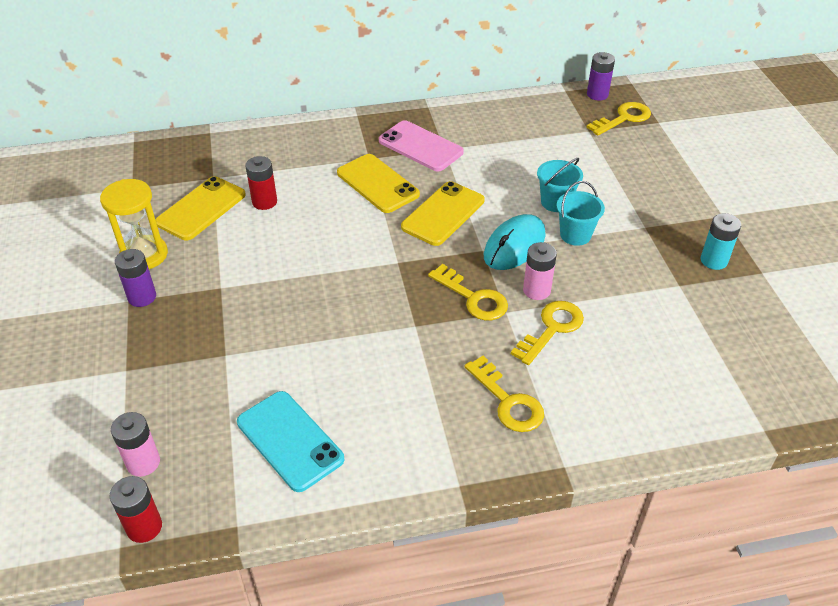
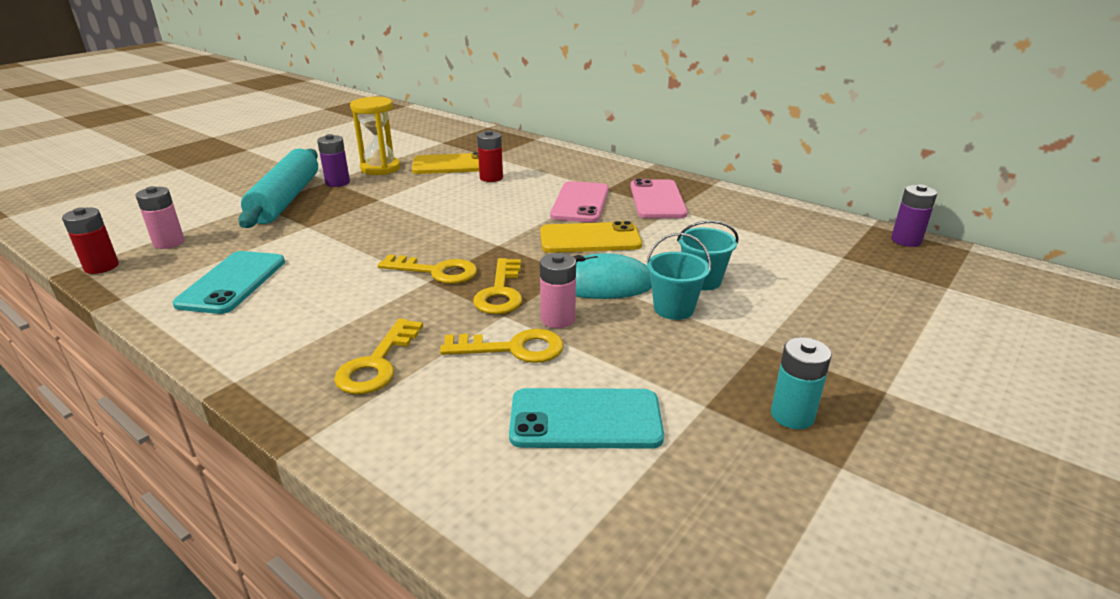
camera: 50 degrees right, 15 degrees down
yellow phone [337,154,420,213] -> pink phone [550,181,609,222]
yellow key [586,102,651,136] -> yellow key moved to [378,254,477,284]
none -> turquoise rolling pin [239,148,318,228]
none -> turquoise phone [509,388,664,449]

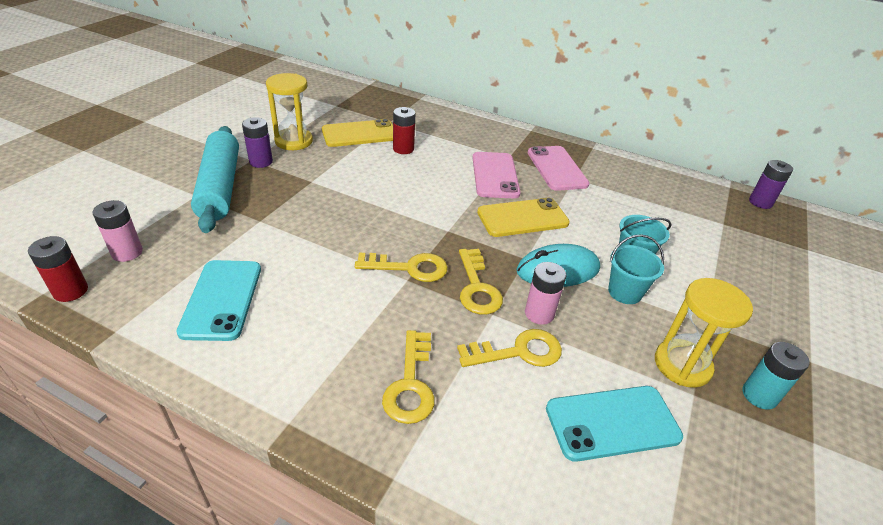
camera: 15 degrees left, 10 degrees up
none -> yellow hourglass [655,278,753,388]

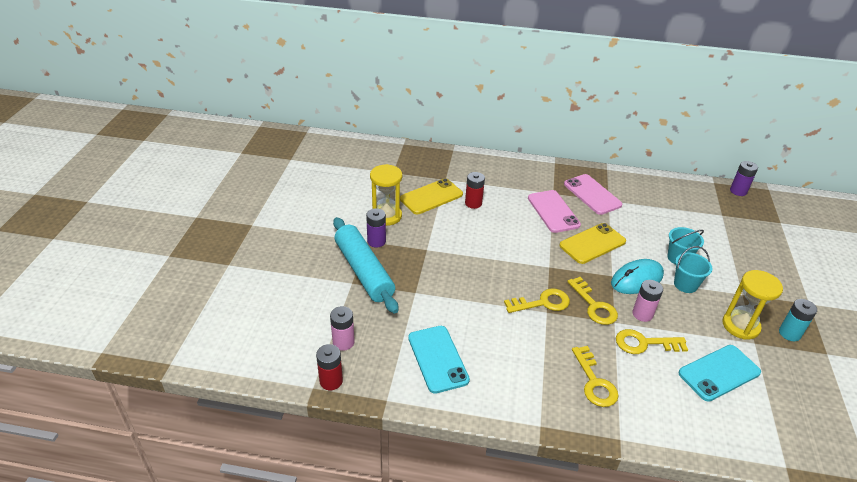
camera: 15 degrees left, 0 degrees up
yellow key [457,329,562,367] -> yellow key turned 150 degrees counterclockwise [616,329,688,354]

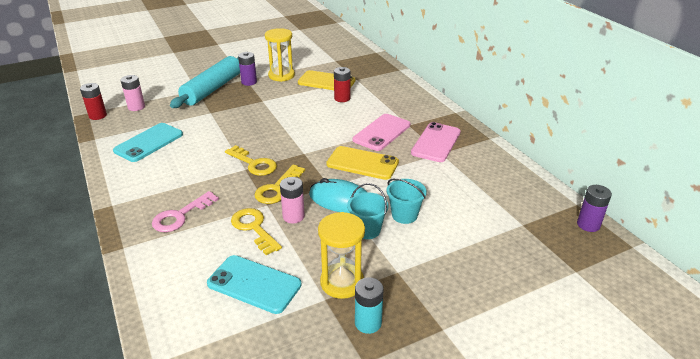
camera: 55 degrees right, 5 degrees down
yellow key [572,346,618,407] -> pink key [152,191,219,232]

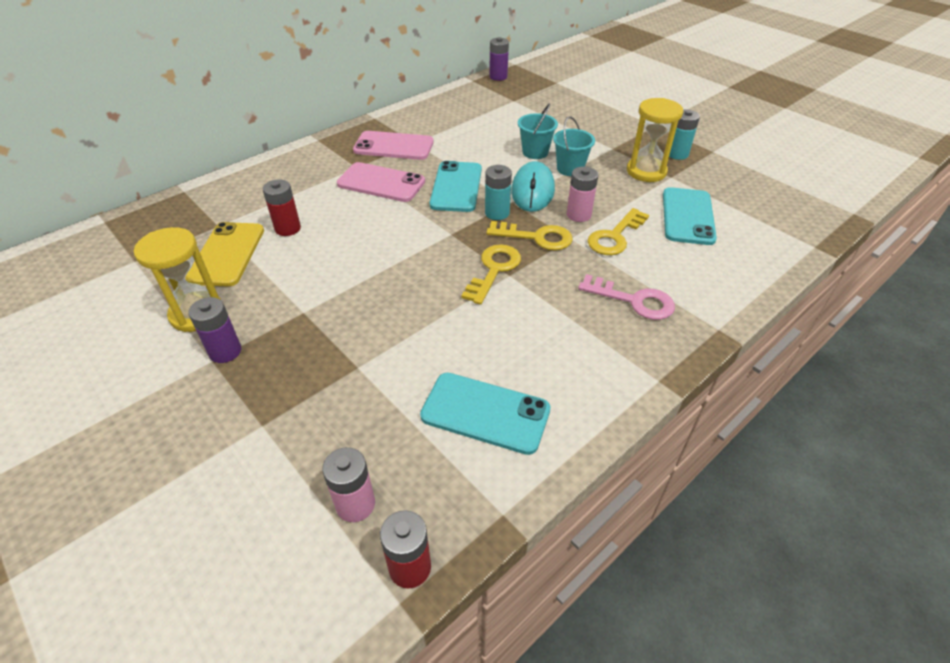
camera: 105 degrees left, 10 degrees up
turquoise rolling pin [170,56,240,108] -> none
yellow phone [326,146,399,180] -> turquoise phone [430,161,482,212]
none -> turquoise battery [485,165,512,220]

